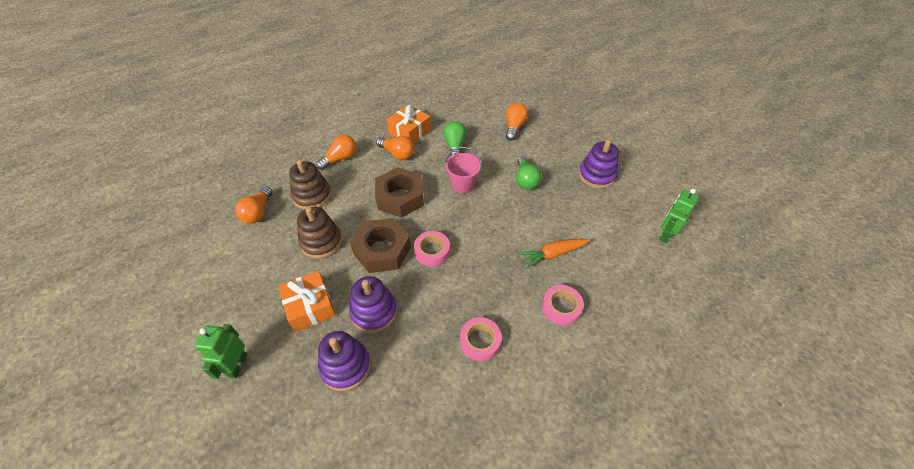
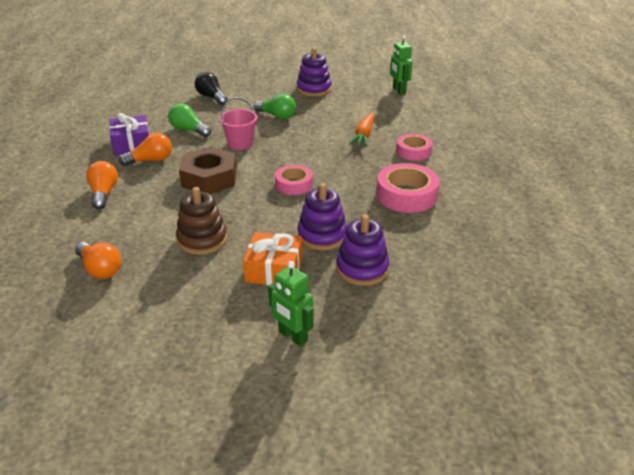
camera: 55 degrees left, 15 degrees down
brown stacking toy [289,160,331,209] -> none
brown nut [350,218,411,273] -> none
orange gift [387,104,431,144] -> purple gift [109,113,149,155]
pink tape [460,317,502,361] -> pink tape [376,163,439,213], size x1.58
orange light bulb [506,103,528,141] -> black light bulb [195,72,228,105]

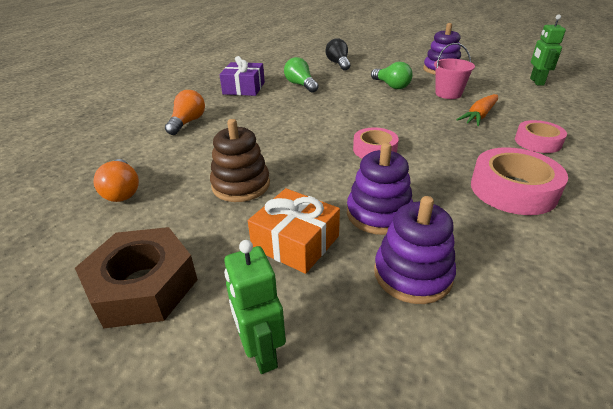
camera: 25 degrees right, 0 degrees up
orange light bulb [119,133,172,166] -> none
brown nut [179,146,237,194] -> brown nut moved to [75,227,198,328]
pink bucket [219,97,258,150] -> pink bucket moved to [434,43,475,99]

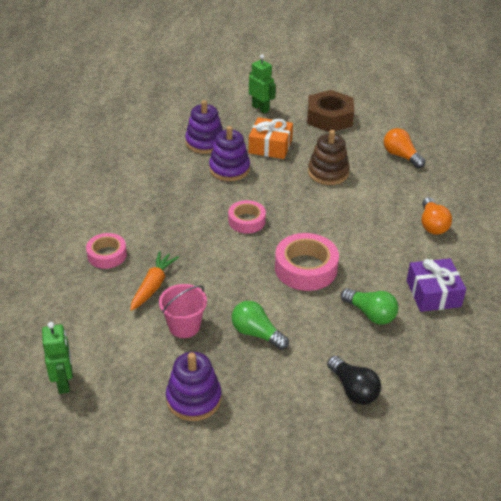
camera: 160 degrees right, 5 degrees up
pink tape [471,147,568,215] -> pink tape moved to [275,233,339,291]

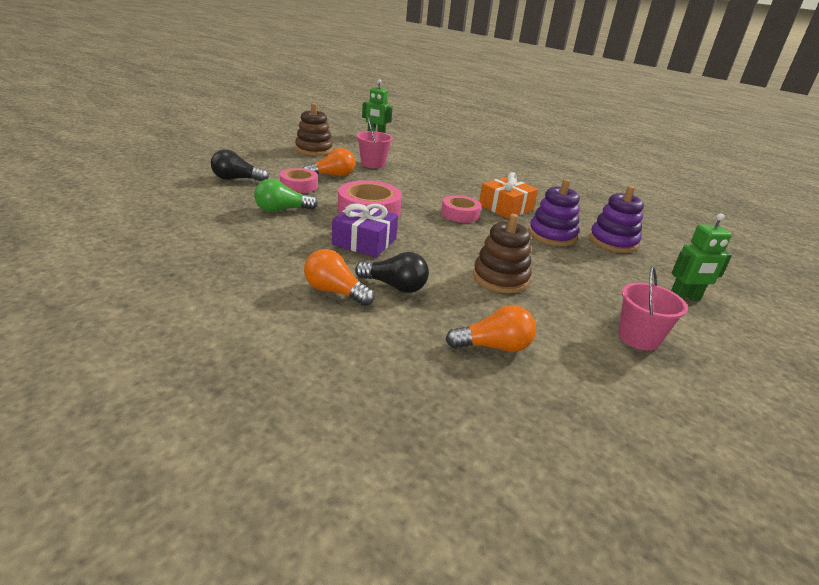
camera: 120 degrees right, 10 degrees down
pink tape [86,233,127,269] -> pink tape moved to [280,168,318,193]
orange carrot [130,251,179,311] -> none
purple stacking toy [166,352,221,421] -> brown stacking toy [295,103,333,156]
green light bulb [232,301,289,350] -> orange light bulb [303,148,355,176]
orange gift [249,117,293,159] -> orange gift moved to [479,172,538,219]
brown nut [307,90,354,132] -> pink bucket [618,266,688,351]
purple gift [406,258,466,312] -> purple gift moved to [332,203,398,257]
none -> black light bulb [355,252,429,293]

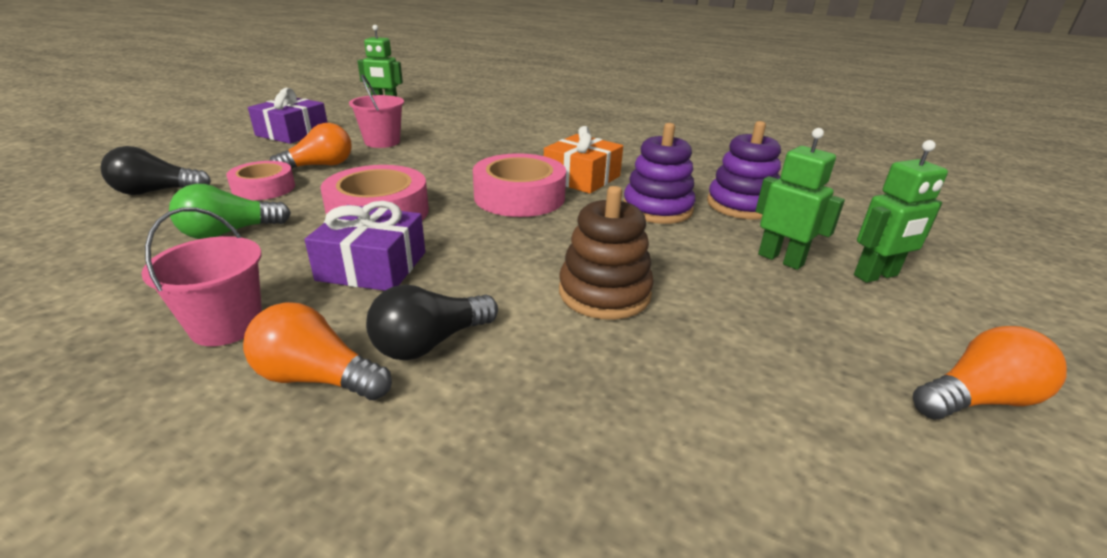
camera: 10 degrees left, 0 degrees up
brown stacking toy [295,103,333,156] -> purple gift [248,88,328,144]
black light bulb [355,252,429,293] -> black light bulb turned 135 degrees clockwise [366,284,498,360]
pink tape [441,195,482,223] -> pink tape [473,153,566,217], size x1.58
orange light bulb [446,305,536,352] -> orange light bulb moved to [913,326,1067,419]
pink bucket [618,266,688,351] -> pink bucket moved to [141,207,262,346]
none -> green robot [755,128,845,270]

